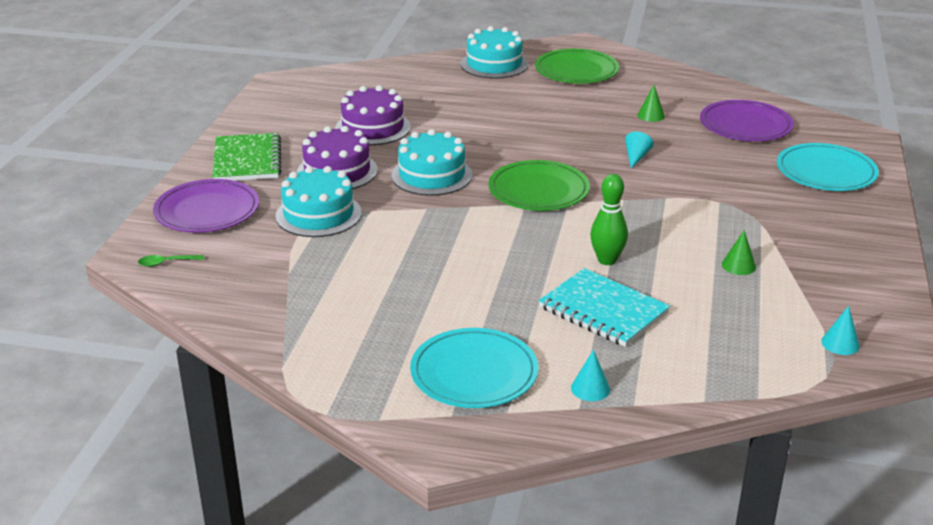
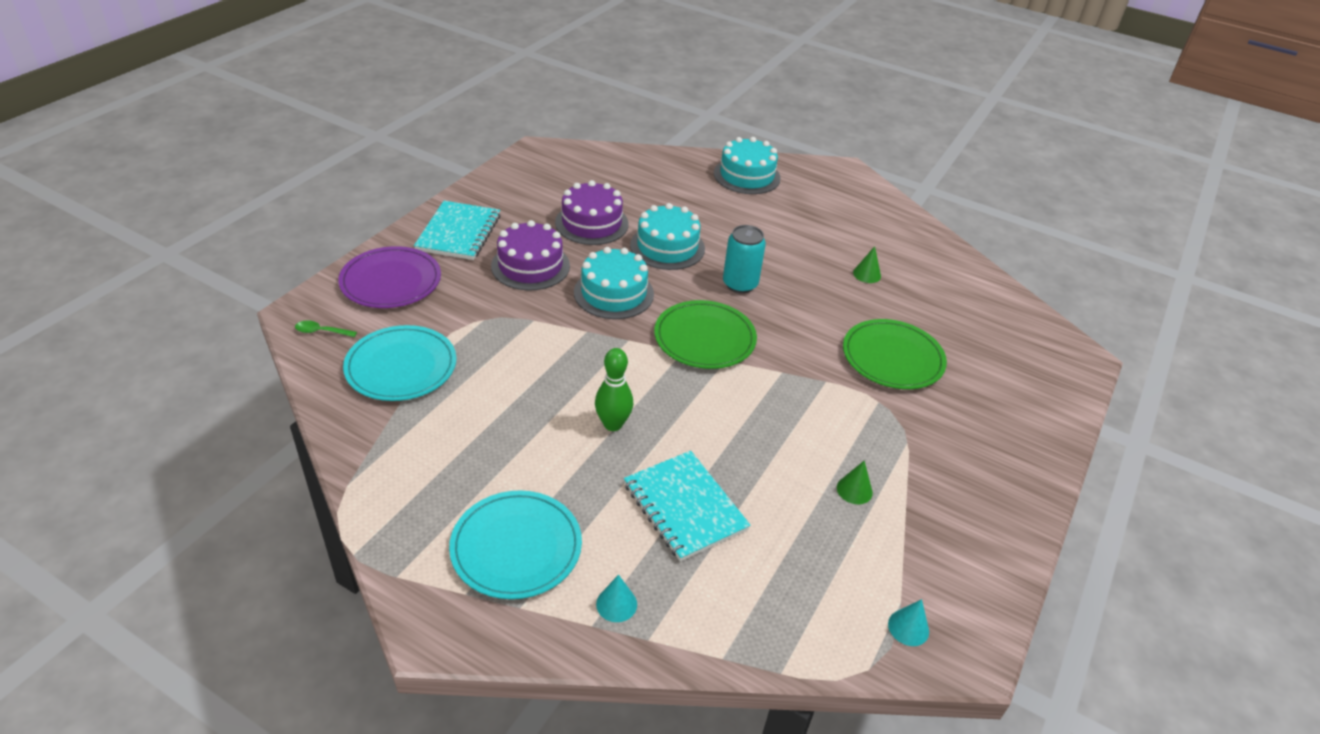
camera: 15 degrees right, 10 degrees up
green notebook [212,133,281,181] -> turquoise notebook [414,201,500,260]
turquoise cake [275,166,362,237] -> turquoise cake moved to [630,203,705,270]
green plate [535,49,619,83] -> green plate moved to [843,319,947,389]
green bowling pin [590,174,628,265] -> green bowling pin moved to [595,348,633,431]
turquoise cone [625,132,654,168] -> none
purple plate [700,100,794,141] -> none
turquoise plate [777,143,879,191] -> turquoise plate moved to [343,325,456,401]
none -> turquoise can [723,225,766,293]

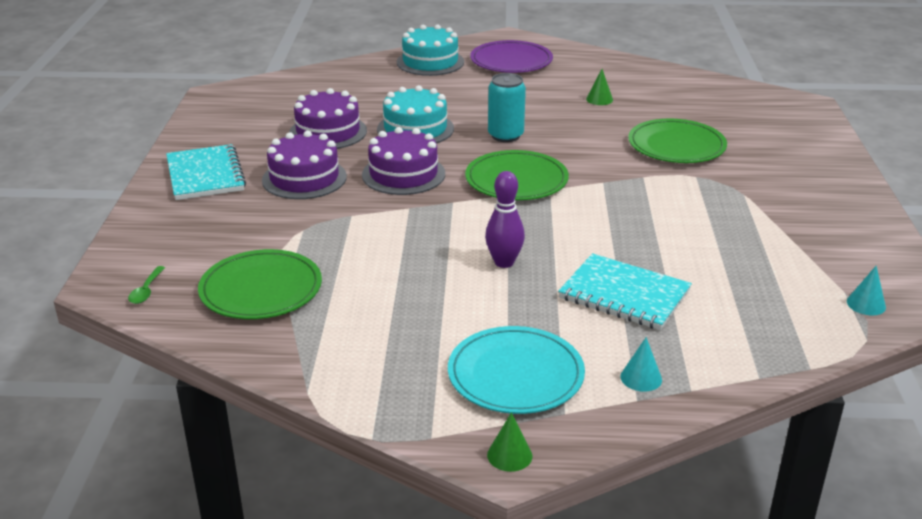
camera: 25 degrees left, 10 degrees down
green spoon [295,321,357,337] -> green spoon turned 60 degrees counterclockwise [128,266,165,304]
purple plate [338,246,441,308] -> purple plate moved to [470,40,553,73]
turquoise plate [343,325,456,401] -> green plate [198,249,322,319]
turquoise cake [574,247,654,319] -> purple cake [362,127,445,195]
green bowling pin [595,348,633,431] -> purple bowling pin [485,171,525,268]
green cone [837,461,873,504] -> green cone moved to [487,412,533,472]

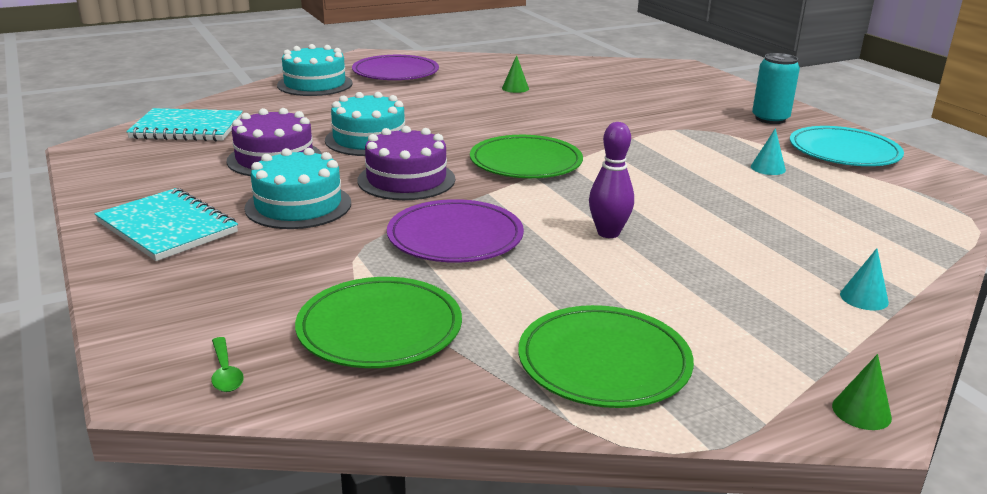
camera: 30 degrees left, 5 degrees down
purple cake [262,131,347,199] -> turquoise cake [244,148,351,229]
turquoise plate [448,326,585,414] -> turquoise plate moved to [790,126,904,166]
turquoise can [488,73,526,142] -> turquoise can moved to [752,53,800,124]
turquoise notebook [558,253,692,330] -> turquoise notebook moved to [126,108,243,141]
green plate [628,118,727,163] -> green plate moved to [518,305,694,408]
turquoise cone [847,266,886,316] -> turquoise cone moved to [751,128,786,175]
none -> purple plate [387,199,524,263]

